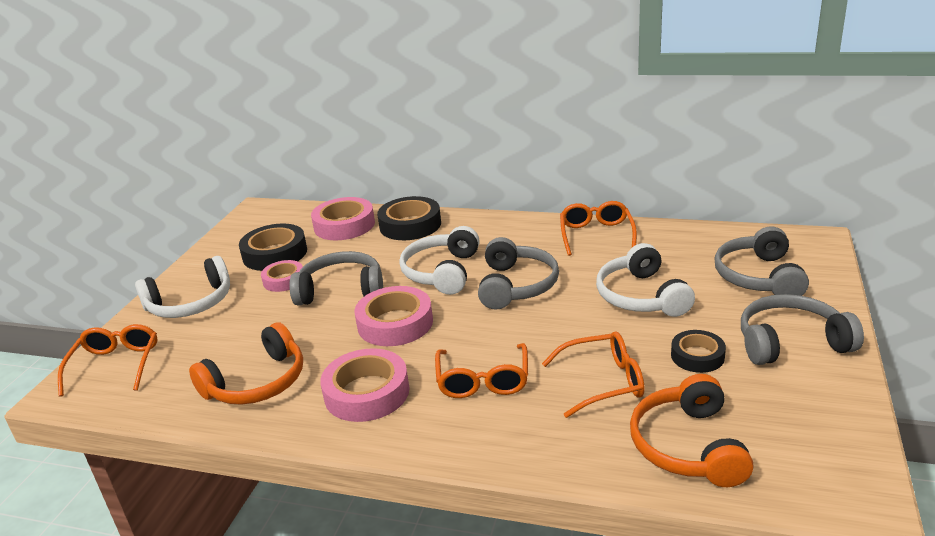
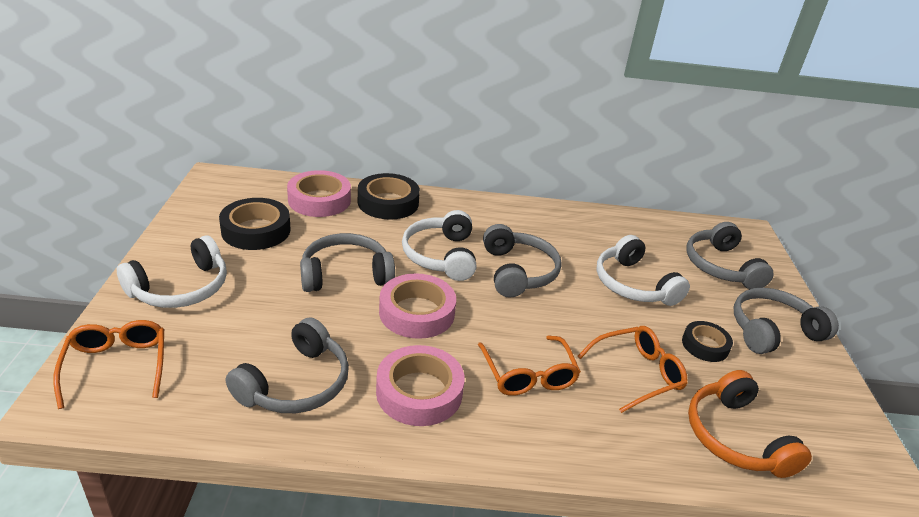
camera: 20 degrees left, 5 degrees up
orange headphones [189,322,303,405] -> grey headphones [226,317,349,413]
pink tape [261,260,303,292] -> none
orange glasses [560,201,637,256] -> none

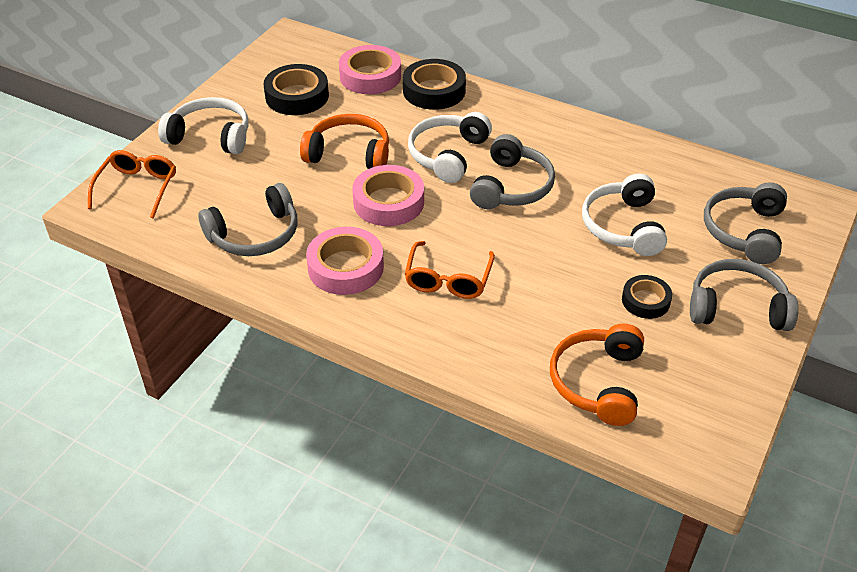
camera: 30 degrees right, 10 degrees up
white headphones [117,235,227,308] -> white headphones turned 150 degrees counterclockwise [158,97,249,154]
grey headphones [300,233,395,292] -> orange headphones [300,114,389,169]
orange glasses [578,326,688,413] -> none

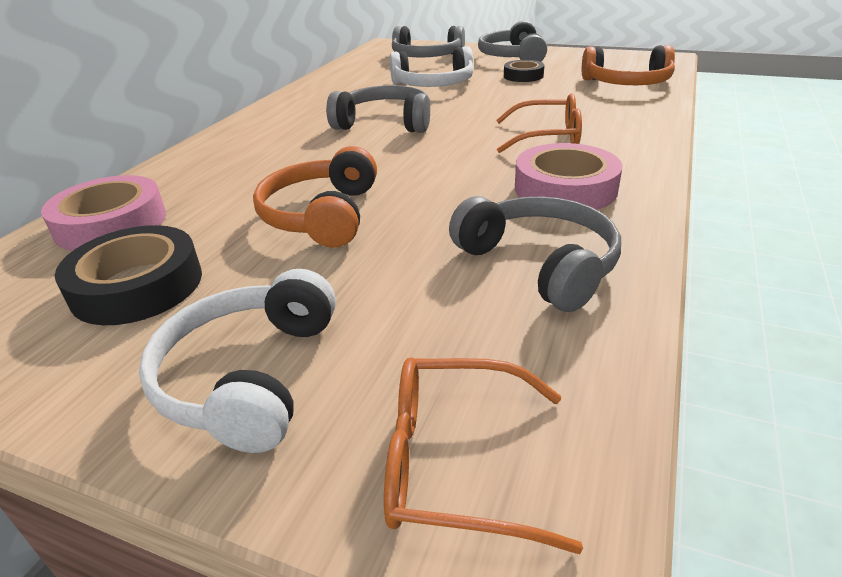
camera: 95 degrees left, 10 degrees down
pink tape [352,165,424,226] -> none
black tape [403,59,466,110] -> none
white headphones [408,112,492,183] -> none

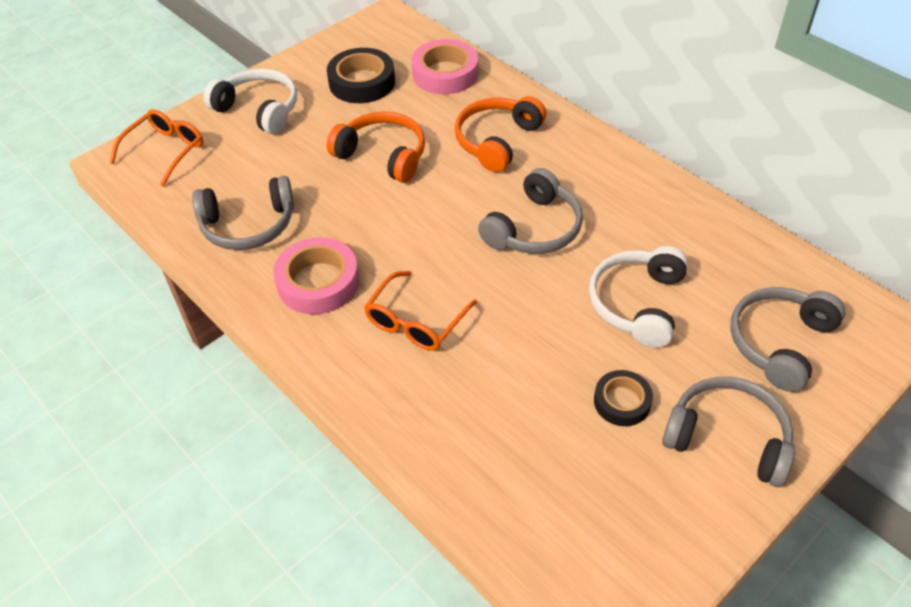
camera: 115 degrees right, 15 degrees up
orange headphones [582,45,675,85] -> orange headphones moved to [455,96,546,172]

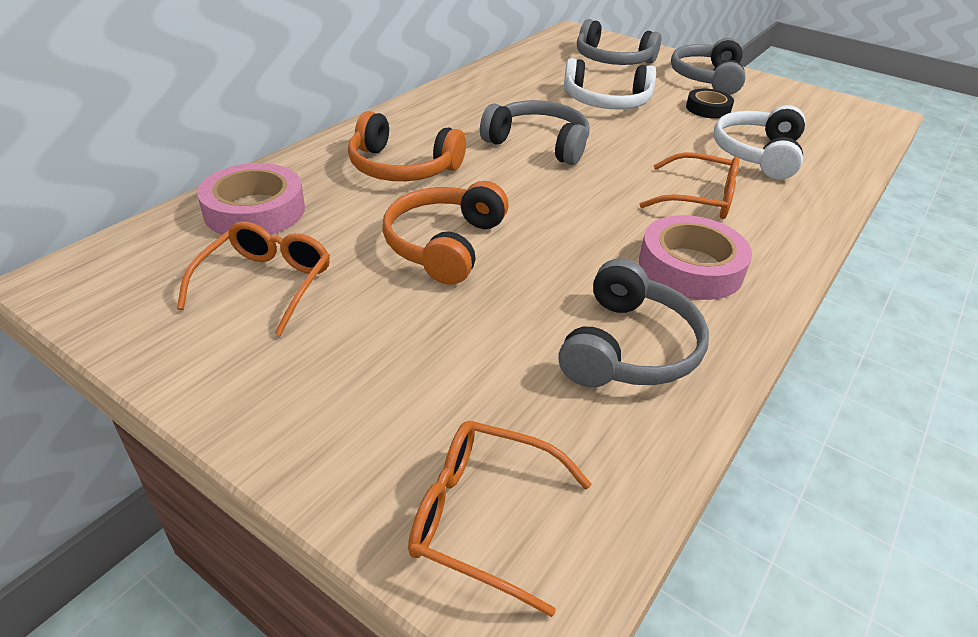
camera: 105 degrees left, 10 degrees down
grey headphones [192,176,294,250] -> grey headphones turned 45 degrees clockwise [558,258,709,387]
white headphones [203,69,297,134] -> white headphones moved to [714,105,805,180]
black tape [327,48,395,103] -> orange glasses [177,221,330,336]

